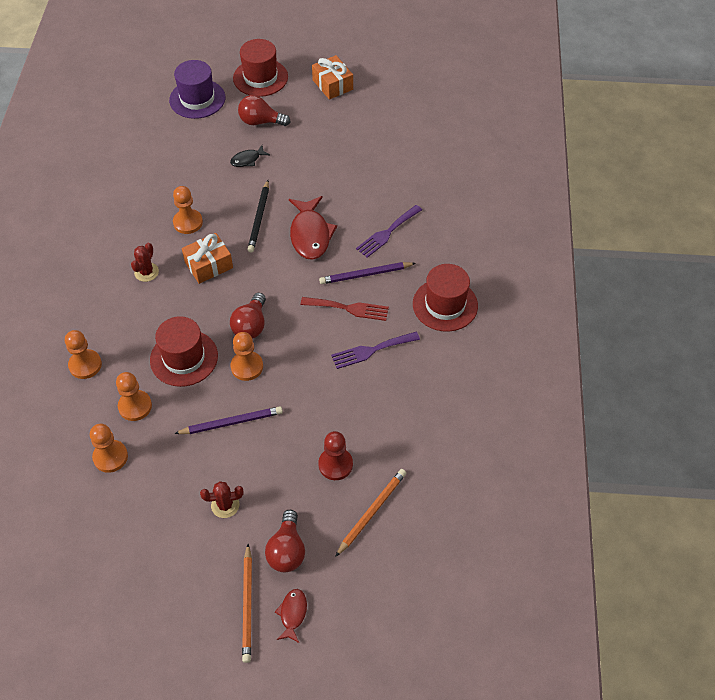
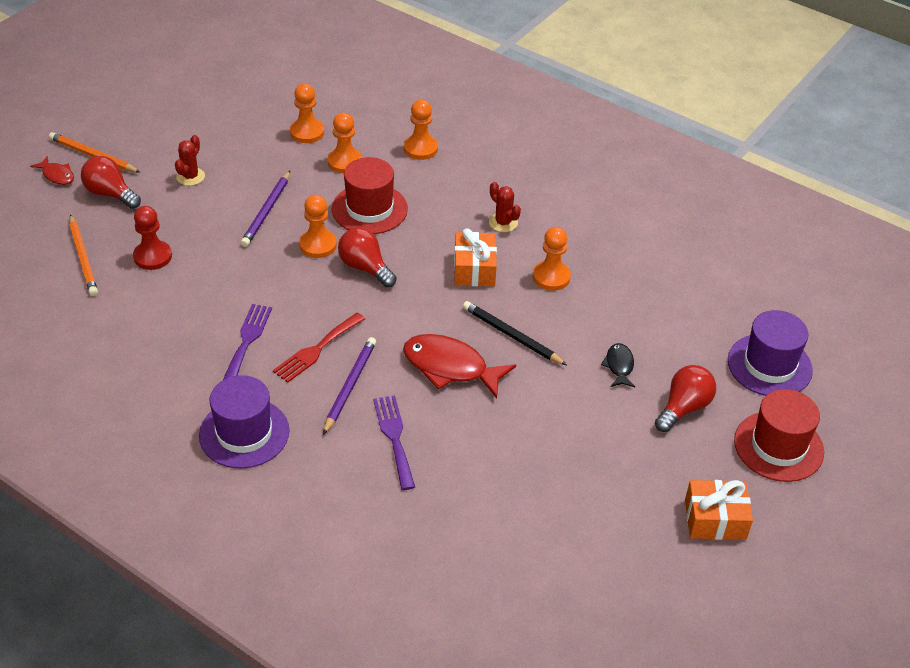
camera: 120 degrees right, 10 degrees down
red hat [413,264,478,332] -> purple hat [199,375,289,469]

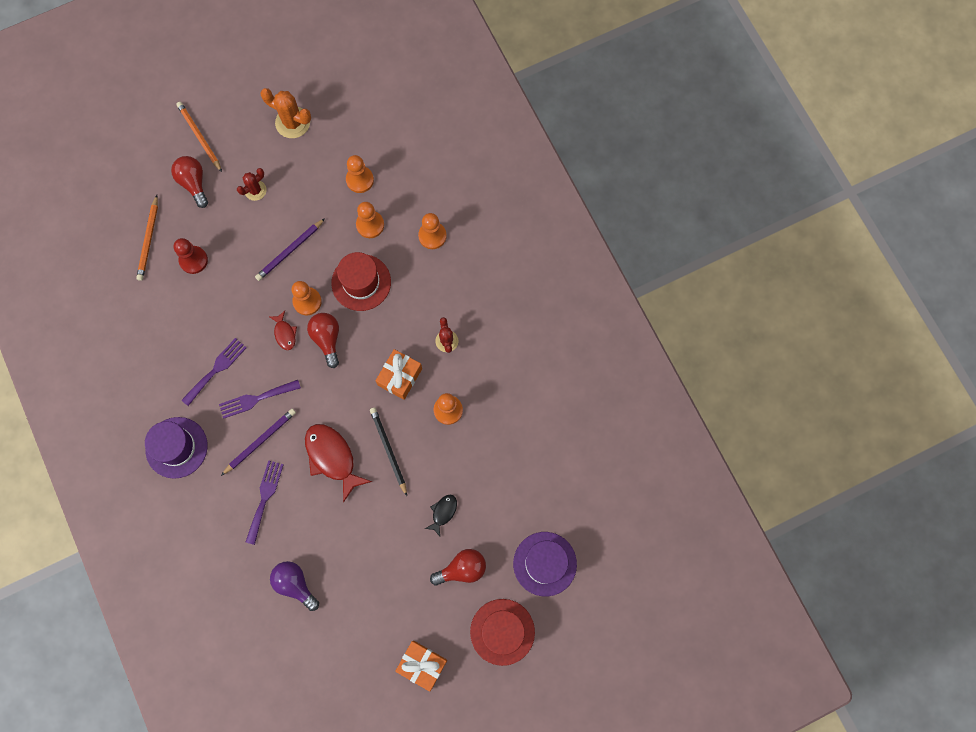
camera: 30 degrees right, 30 degrees up
red fish [30,156,74,185] -> red fish moved to [269,311,297,350]
red fork [273,312,365,383] -> purple fork [219,380,301,419]
none -> orange cactus [260,88,311,138]
none -> purple light bulb [270,561,319,611]

